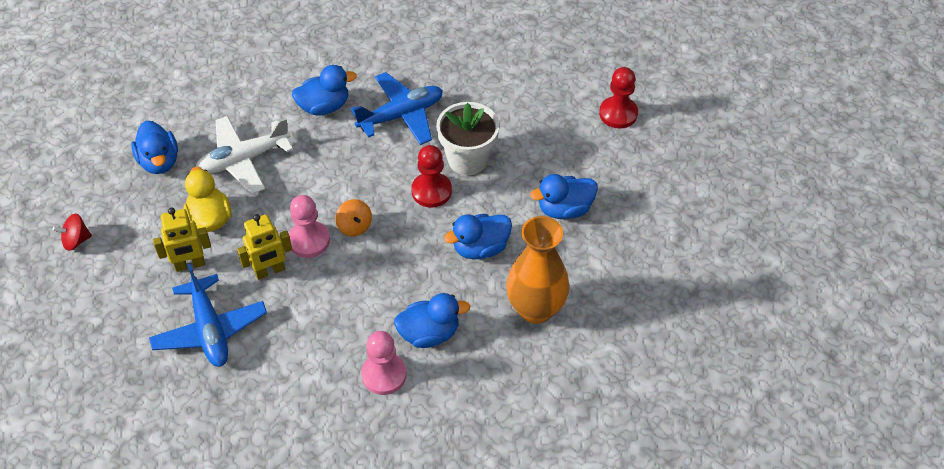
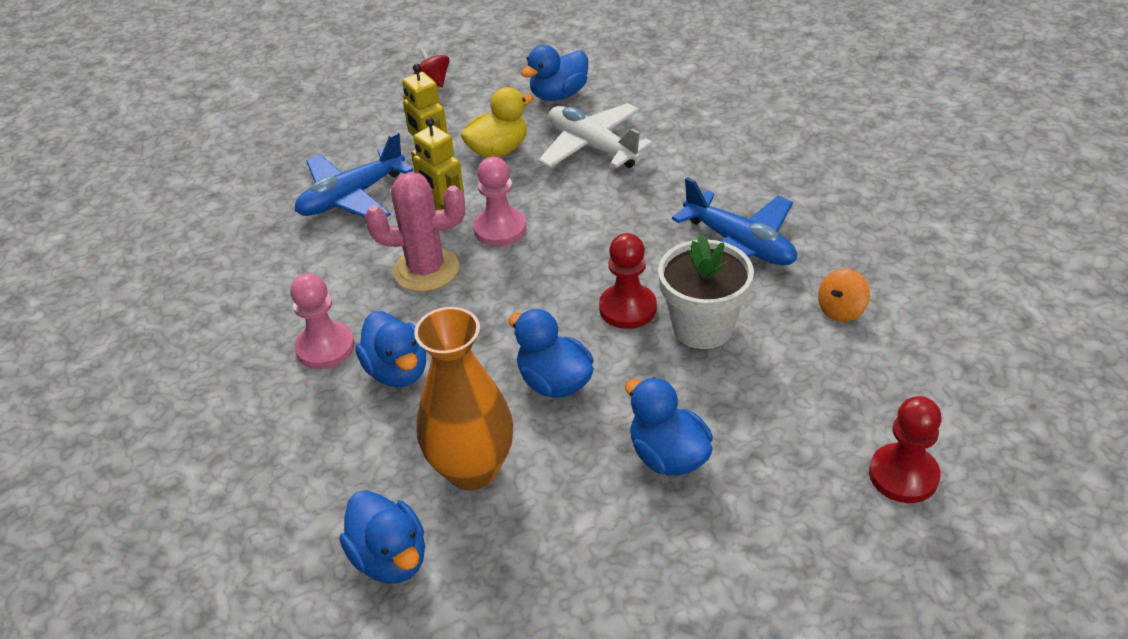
camera: 75 degrees right, 10 degrees down
blue duck [292,65,357,116] -> blue duck moved to [340,490,425,583]
orange spinning top [335,199,372,236] -> orange spinning top moved to [818,269,870,322]
none -> pink cactus [365,172,465,292]

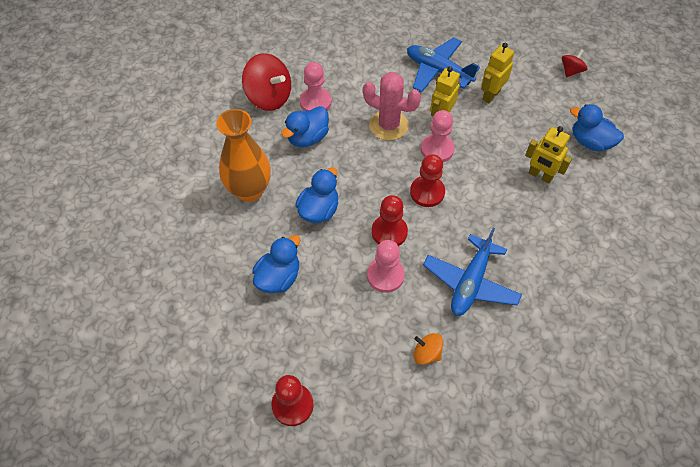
camera: 70 degrees right, 15 degrees up
blue duck [340,490,425,583] -> none
pink cactus [365,172,465,292] -> pink cactus turned 45 degrees counterclockwise [363,72,421,140]
yellow duck [461,87,533,158] -> none
white plane [538,103,653,168] -> yellow robot [525,126,572,184]
white flower pot [658,234,754,349] -> pink pawn [367,240,405,293]
none -> red spinning top [242,53,291,111]
none -> red pawn [410,154,445,207]

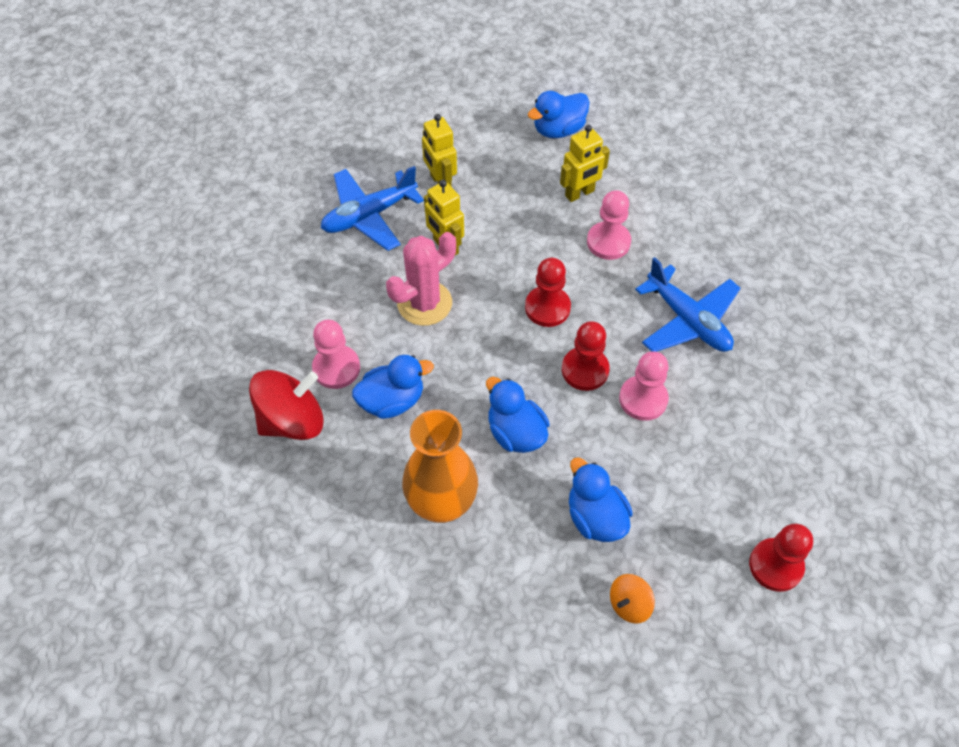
camera: 65 degrees left, 0 degrees up
blue duck [281,106,329,147] -> blue duck turned 90 degrees counterclockwise [352,355,434,419]
orange spinning top [413,333,443,365] -> orange spinning top moved to [610,574,655,624]
pink pawn [421,110,455,162] -> pink pawn moved to [587,190,631,260]
red spinning top [562,49,588,77] -> none

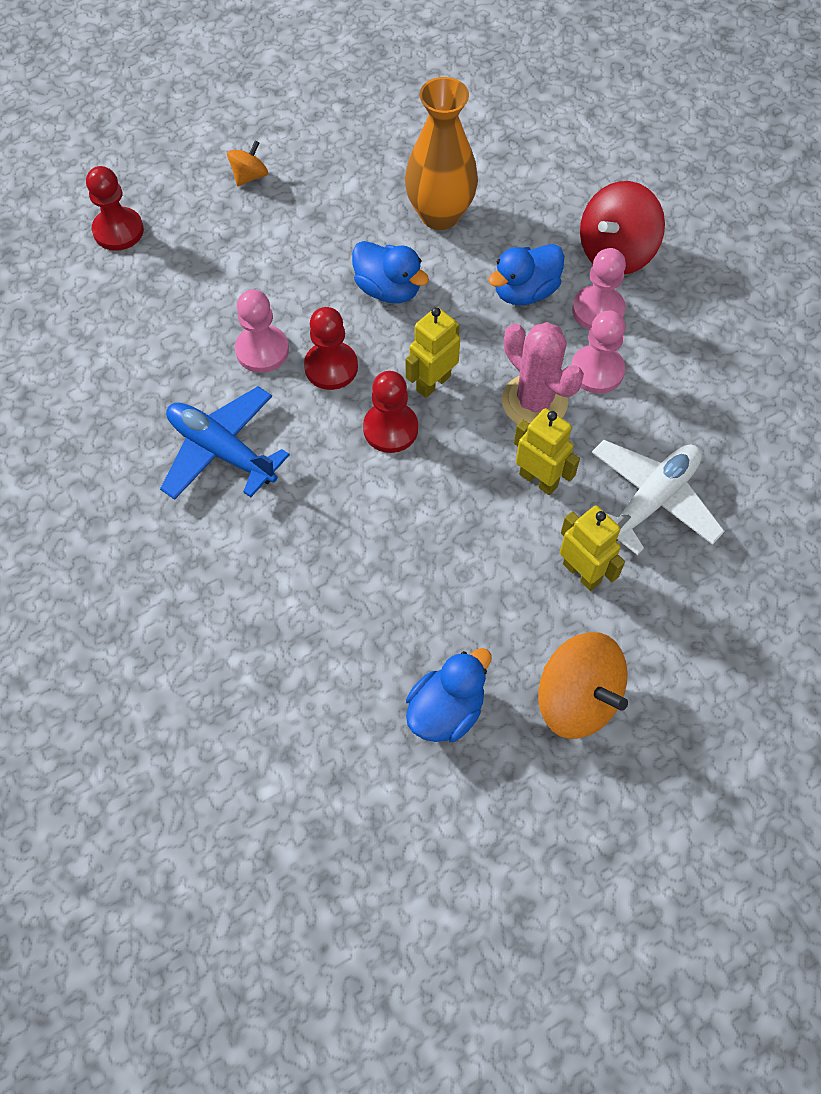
camera: 165 degrees right, 5 degrees up
blue plane [321,166,424,251] -> white plane [592,440,725,555]
pink cactus [386,232,456,326] -> pink cactus turned 75 degrees counterclockwise [502,322,584,424]
yellow robot [560,125,610,202] -> yellow robot moved to [406,307,460,398]
blue duck [569,457,633,542] -> none
pink pawn [587,190,631,260] -> pink pawn moved to [571,311,626,393]
none -> orange spinning top [538,632,628,739]

